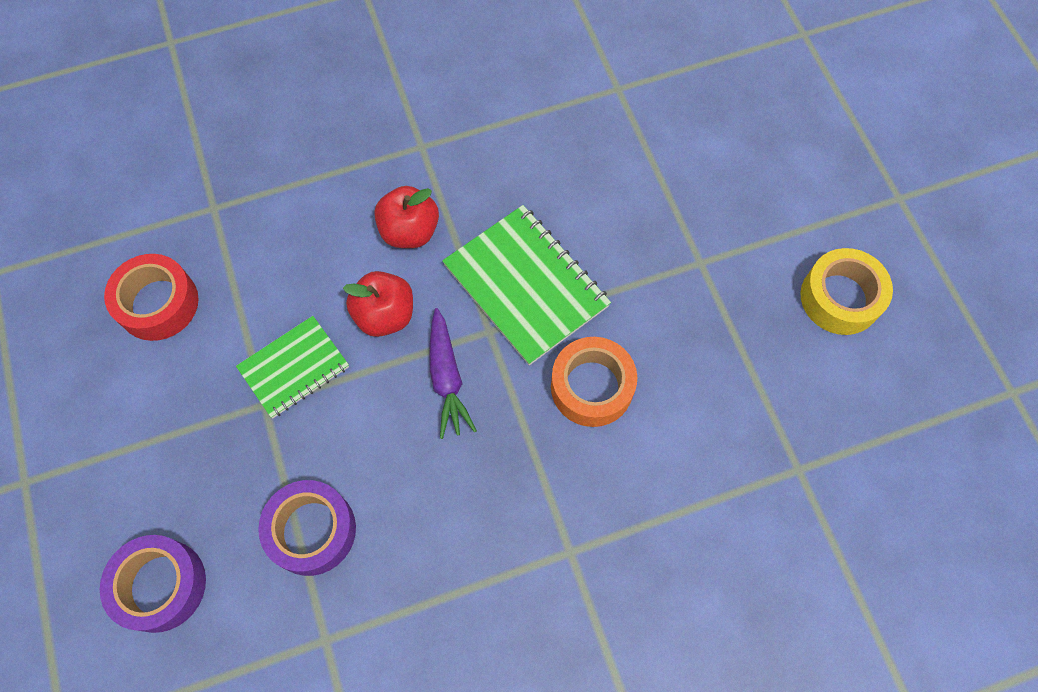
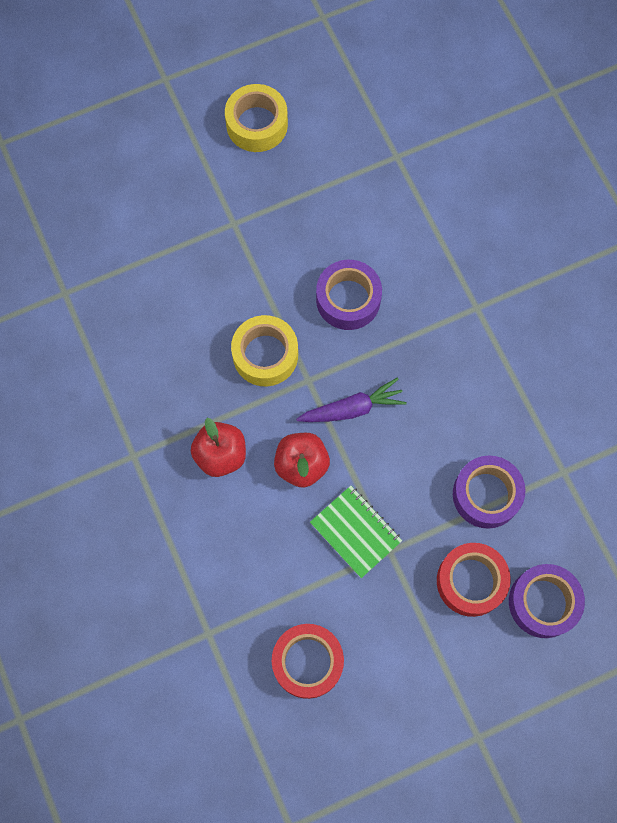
camera: 95 degrees left, 5 degrees up
green notebook [442,205,611,365] -> yellow tape [231,315,298,386]
orange tape [551,337,637,427] -> purple tape [316,260,382,330]
none -> red tape [437,543,511,617]

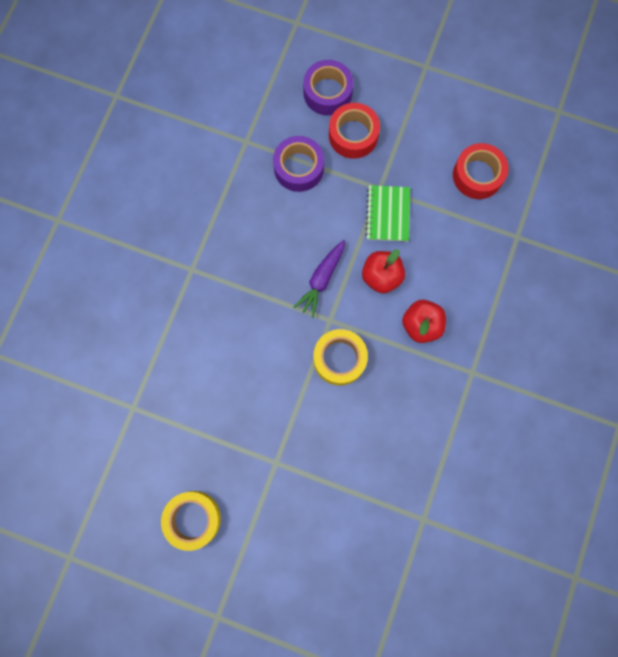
camera: 135 degrees left, 5 degrees up
purple carrot [296,378,407,422] -> purple carrot turned 90 degrees counterclockwise [293,240,345,318]
purple tape [316,260,382,330] -> none

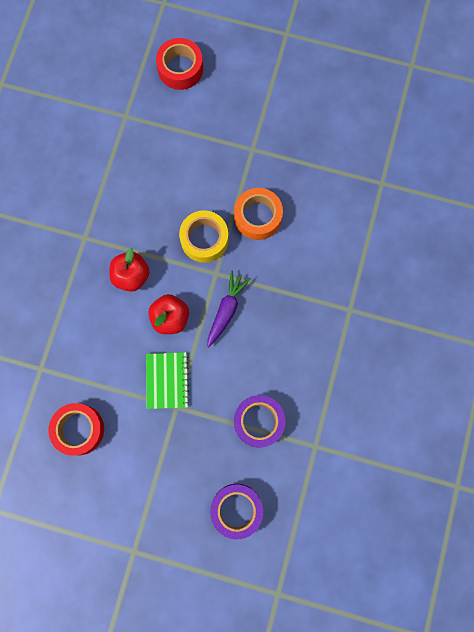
camera: 175 degrees right, 0 degrees up
yellow tape [161,491,221,551] -> none
red tape [329,103,380,159] -> red tape moved to [156,38,203,90]
none -> orange tape [234,188,283,240]

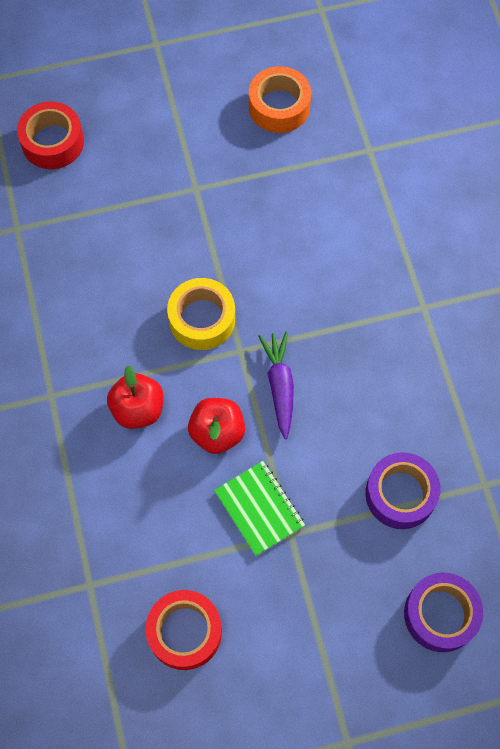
camera: 30 degrees left, 10 degrees down
orange tape [234,188,283,240] -> orange tape moved to [249,66,311,133]

